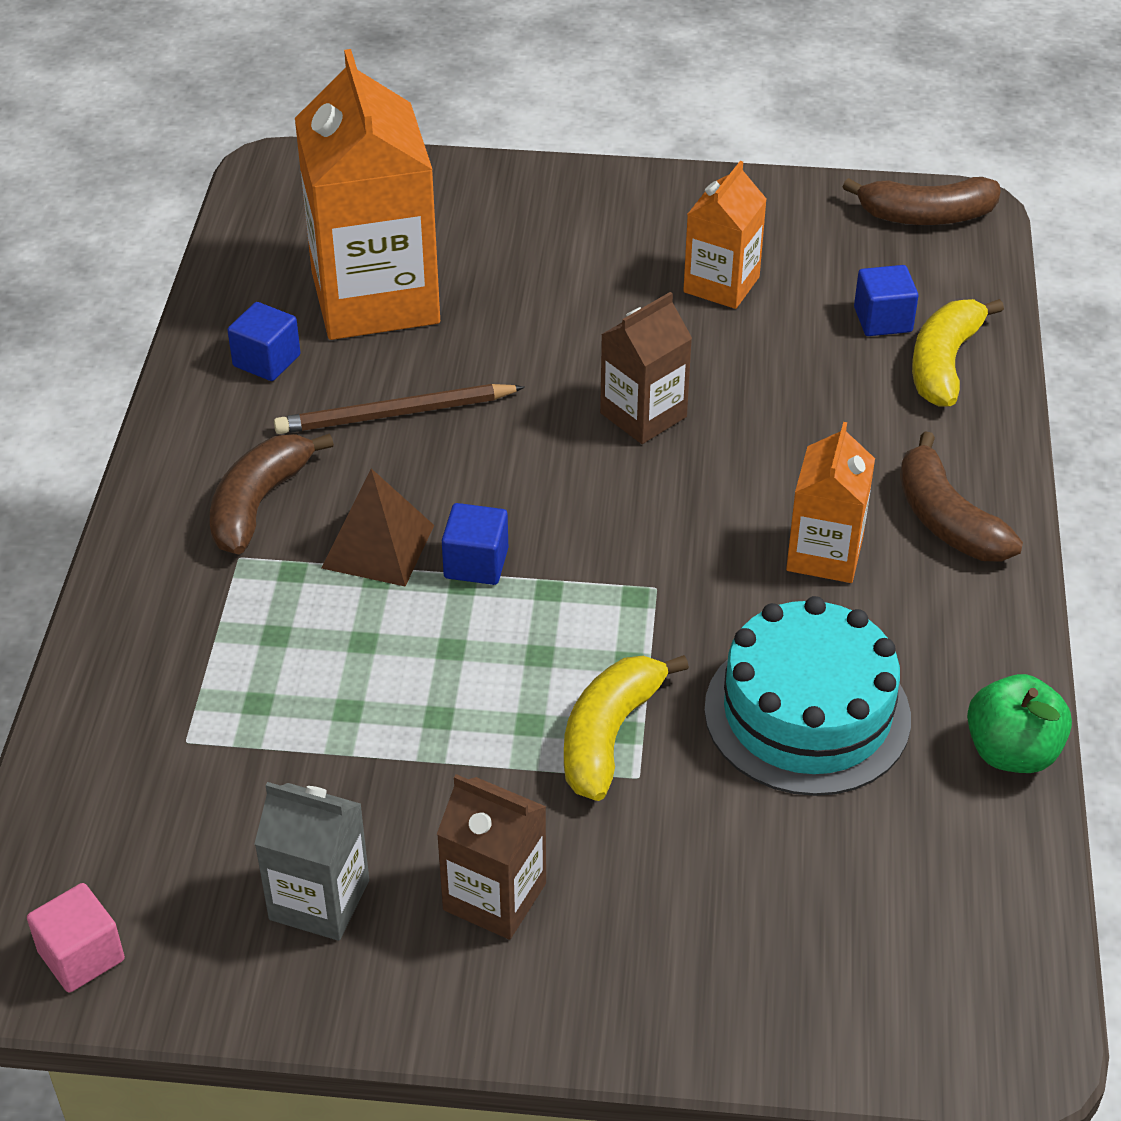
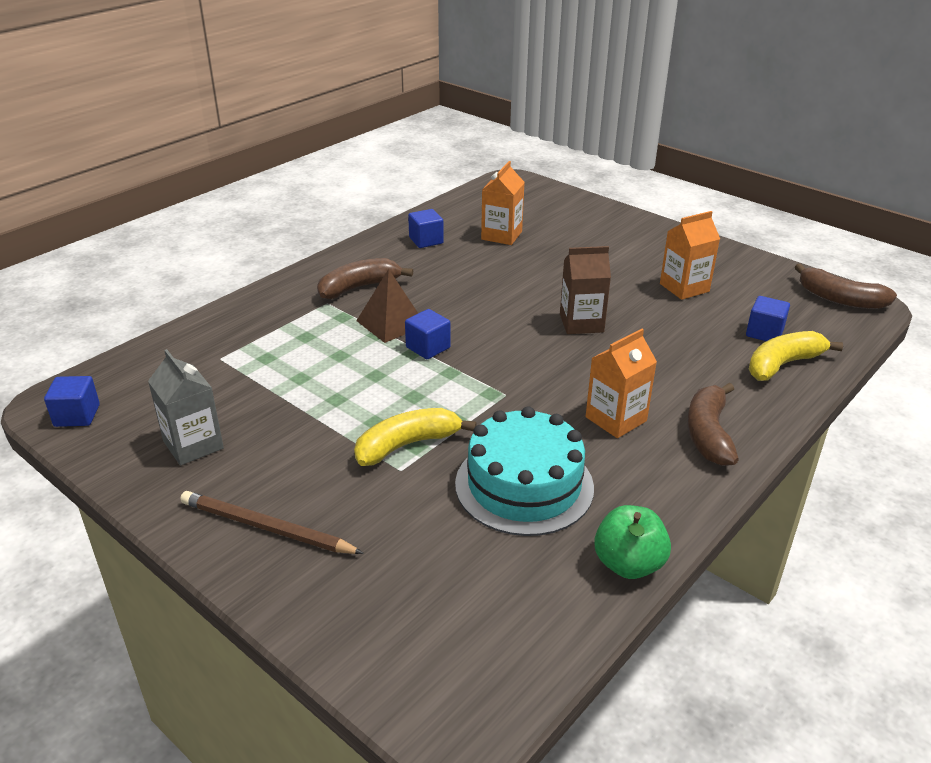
camera: 35 degrees right, 10 degrees down
pink cube [27,883,125,992] -> blue cube [44,376,100,427]
brown pencil [274,384,525,434] -> brown pencil moved to [180,491,364,554]
orange carton [295,49,440,340] -> orange carton [481,161,525,245], size x0.52
brown carton [437,774,546,940] -> none

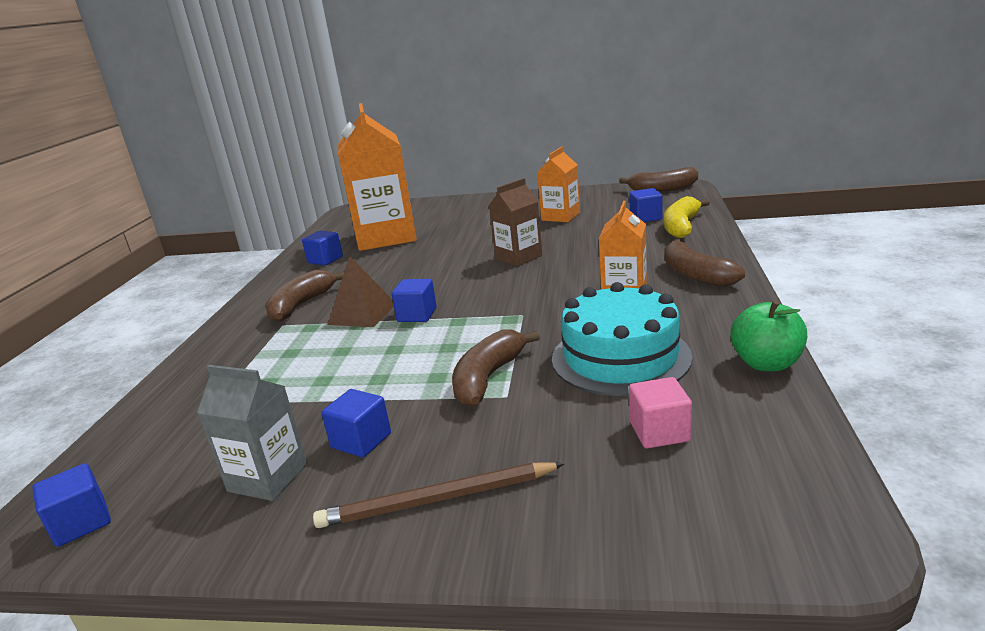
camera: 30 degrees left, 10 degrees down
yellow banana [354,408,477,466] -> brown banana [452,329,540,407]
orange carton [481,161,525,245] -> orange carton [338,103,417,251], size x1.91
none -> blue cube [321,389,391,457]
none -> pink cube [629,377,692,449]

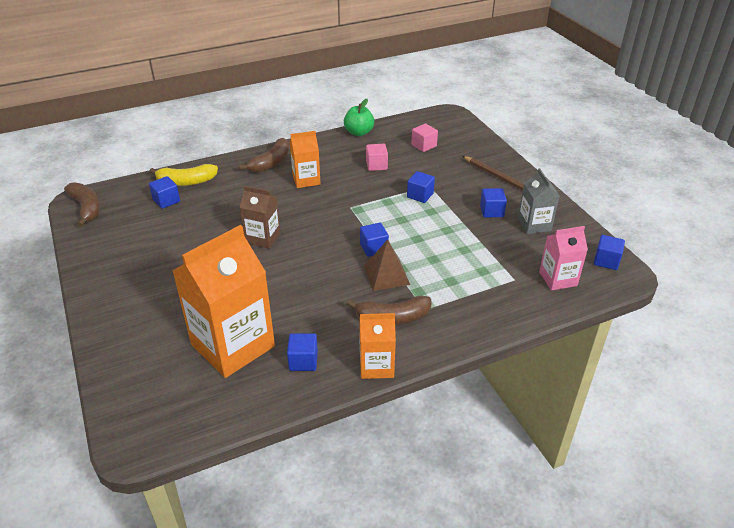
camera: 125 degrees left, 15 degrees up
brown banana [452,329,540,407] -> blue cube [407,171,435,203]
orange carton [537,146,580,222] -> orange carton moved to [359,313,396,379]
turquoise cake [552,282,692,396] -> pink cube [366,144,388,171]
none -> pink carton [539,226,588,290]

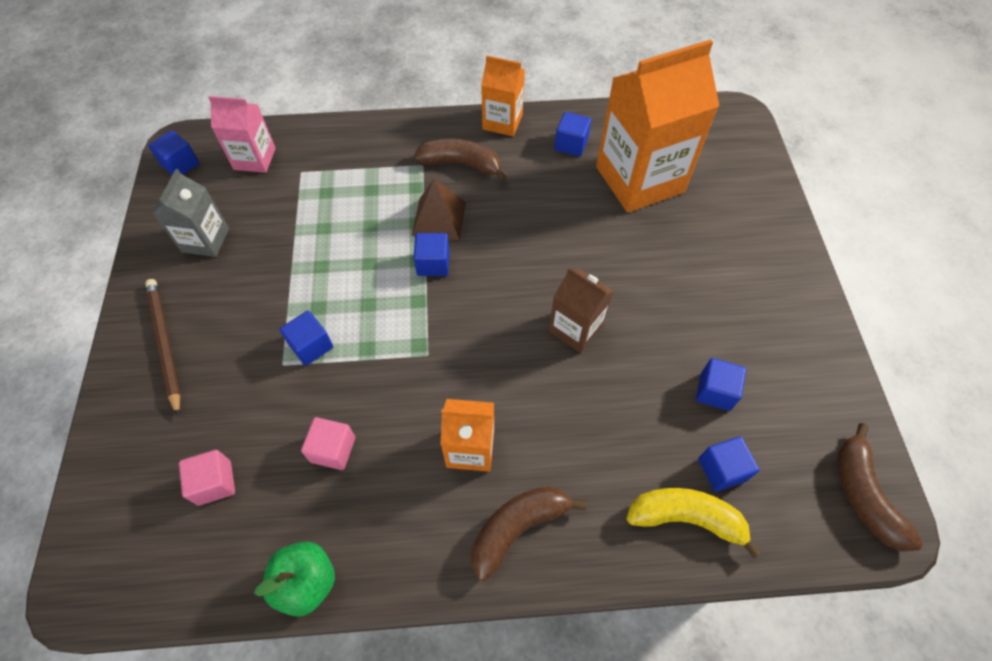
camera: 160 degrees left, 20 degrees up
blue cube [480,188,507,217] -> blue cube moved to [696,358,746,411]

